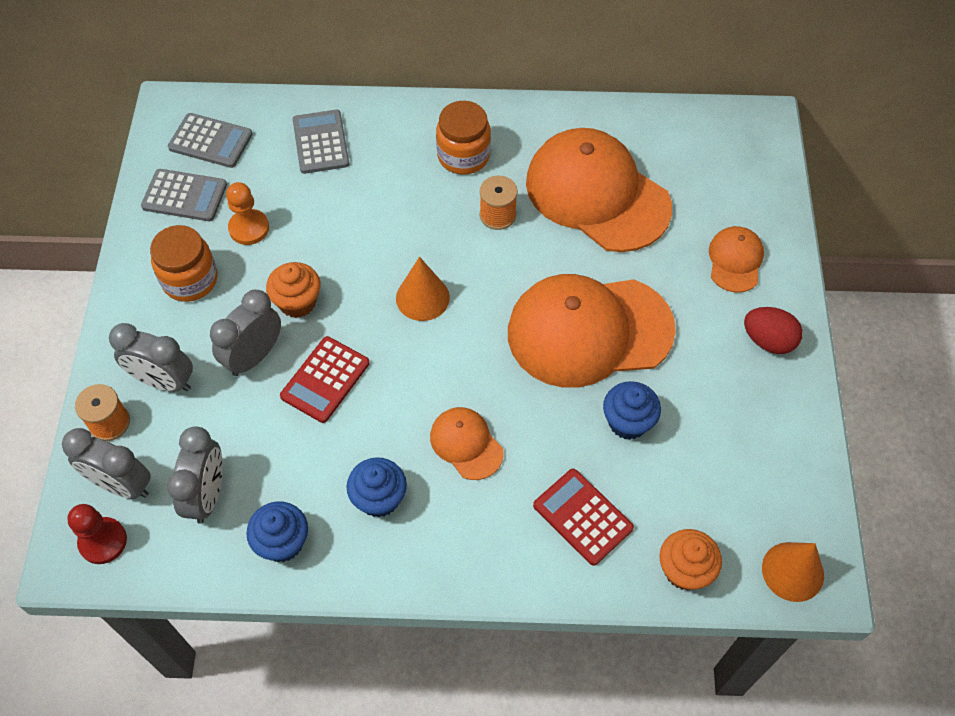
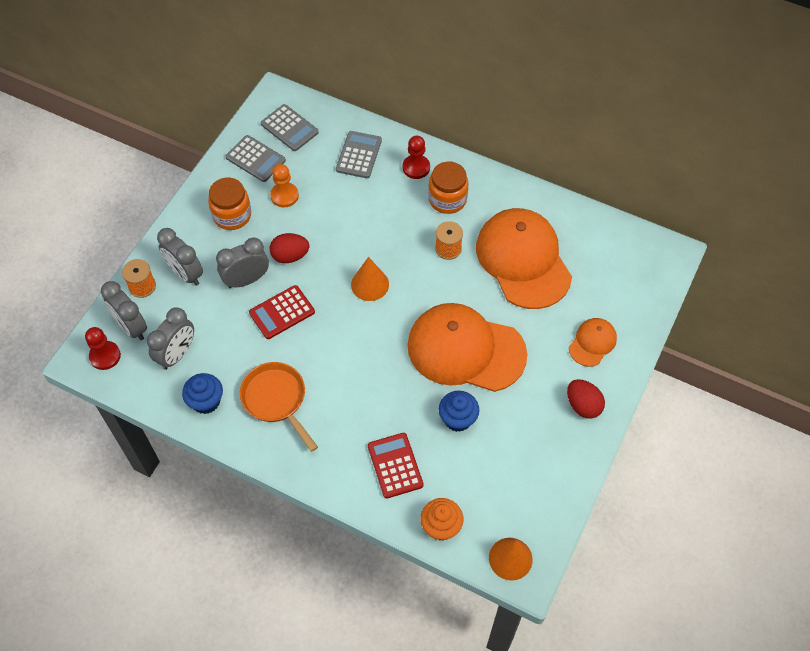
camera: 25 degrees right, 0 degrees up
orange cupcake [266,262,321,318] -> red egg [269,233,309,263]
blue cupcake [347,457,407,517] -> orange pan [240,362,318,452]
orange cap [430,407,504,480] -> none
none -> red pawn [403,136,430,179]

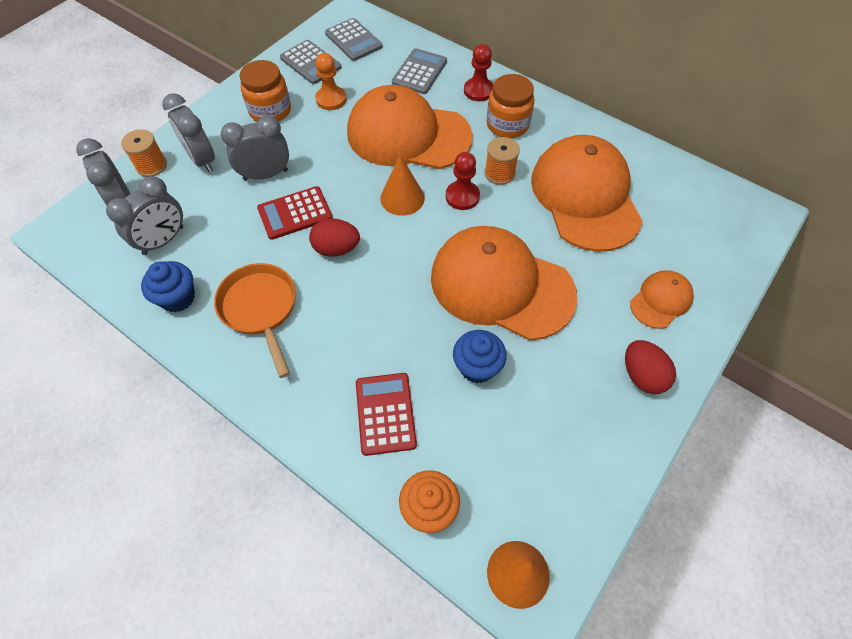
camera: 10 degrees right, 0 degrees up
red pawn [85,327,121,370] -> red pawn moved to [446,152,480,210]
red egg [269,233,309,263] -> red egg moved to [309,218,360,257]
none -> orange cap [347,85,473,169]

